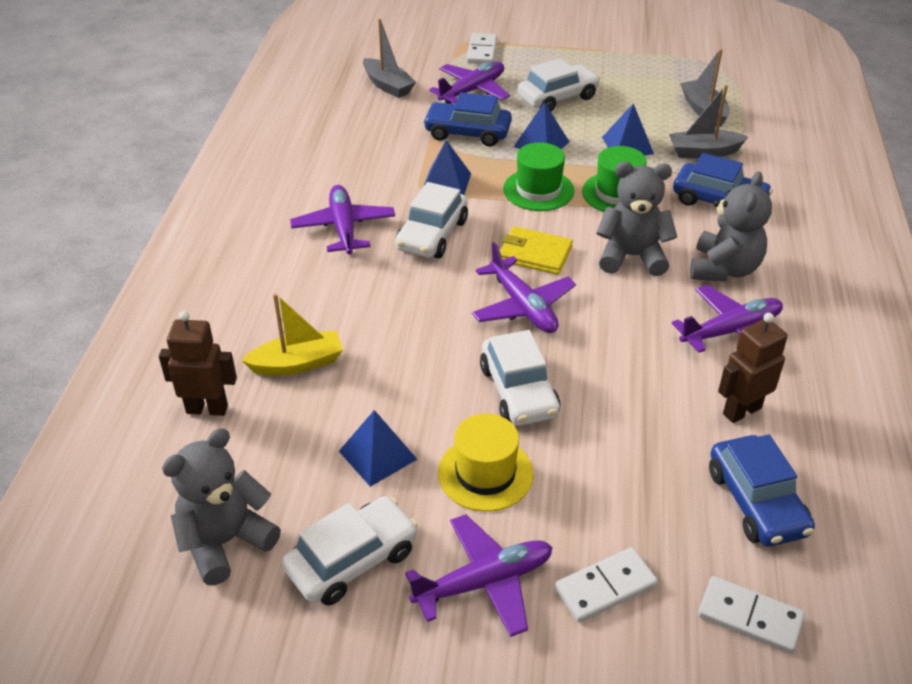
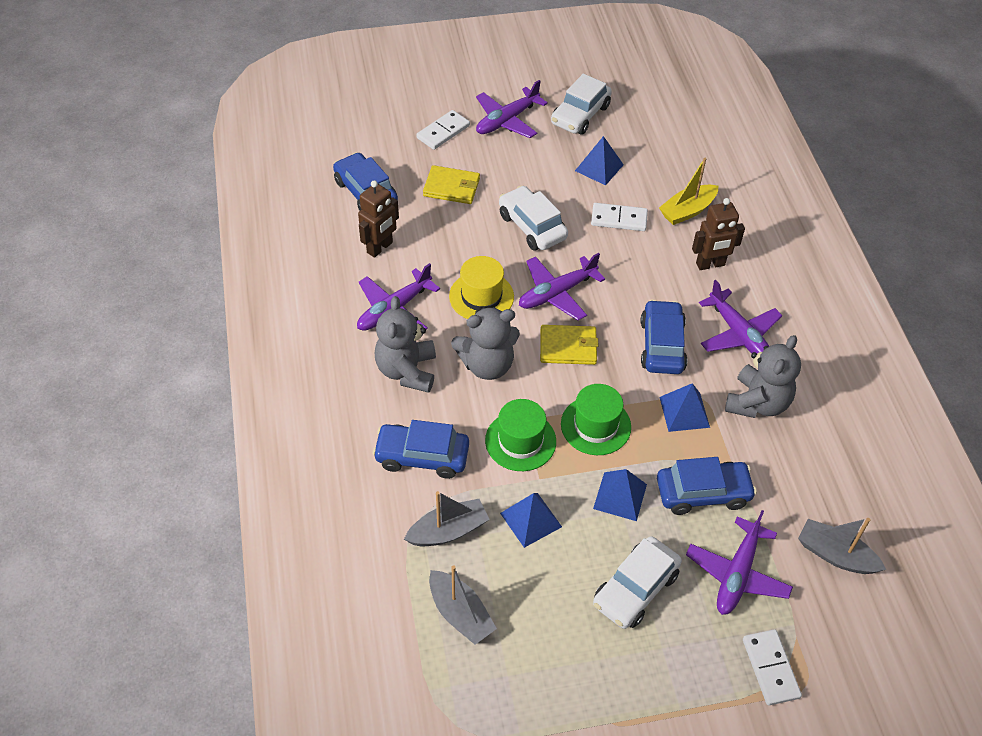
camera: 160 degrees right, 10 degrees up
brown robot [159,311,237,416] -> brown robot moved to [692,198,745,270]
grey teddy bear [162,428,281,585] -> grey teddy bear moved to [725,335,801,418]
white car [395,182,468,259] -> blue car [641,300,687,374]
yellow hat [438,414,534,512] -> yellow hat moved to [449,256,514,319]
purple plane [472,242,576,333] -> purple plane turned 75 degrees counterclockwise [519,253,605,321]
white domino [698,576,805,654] -> white domino moved to [591,203,648,231]
none -> yellow wallet [423,165,480,204]

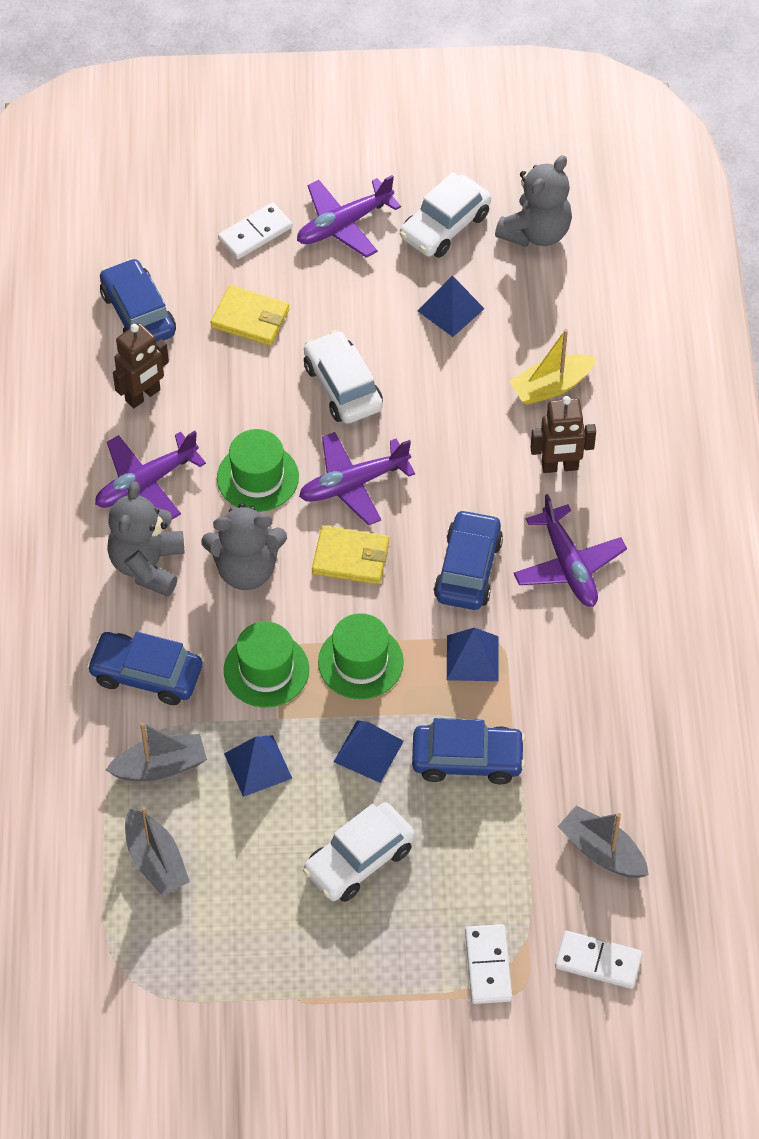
camera: 10 degrees right, 5 degrees up
yellow hat [449,256,514,319] -> green hat [217,429,299,512]
white domino [591,203,648,231] -> white domino moved to [555,931,643,989]
purple plane [686,510,793,615] -> none
grey teddy bear [725,335,801,418] -> grey teddy bear moved to [495,155,572,247]

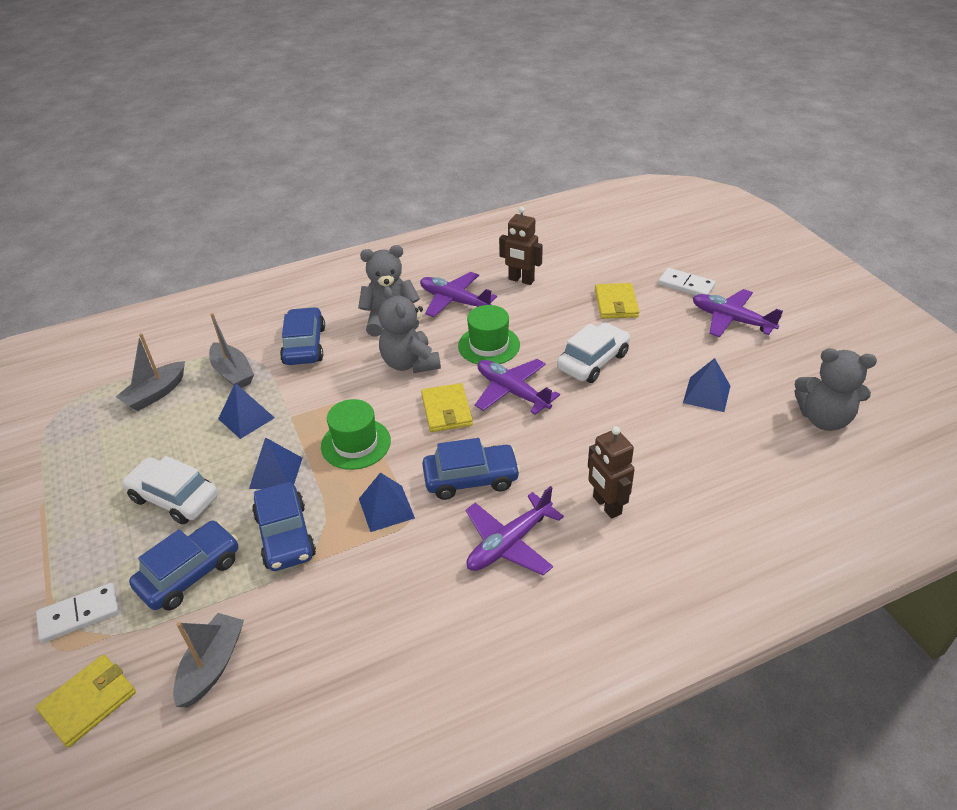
camera: 70 degrees right, 15 degrees down
blue car [100,258,176,342] -> blue car moved to [129,520,238,611]
green hat [224,621,309,707] -> none
white car [400,172,491,258] -> none
yellow boat [509,329,597,405] -> none
white domino [555,931,643,989] -> yellow wallet [36,654,136,747]

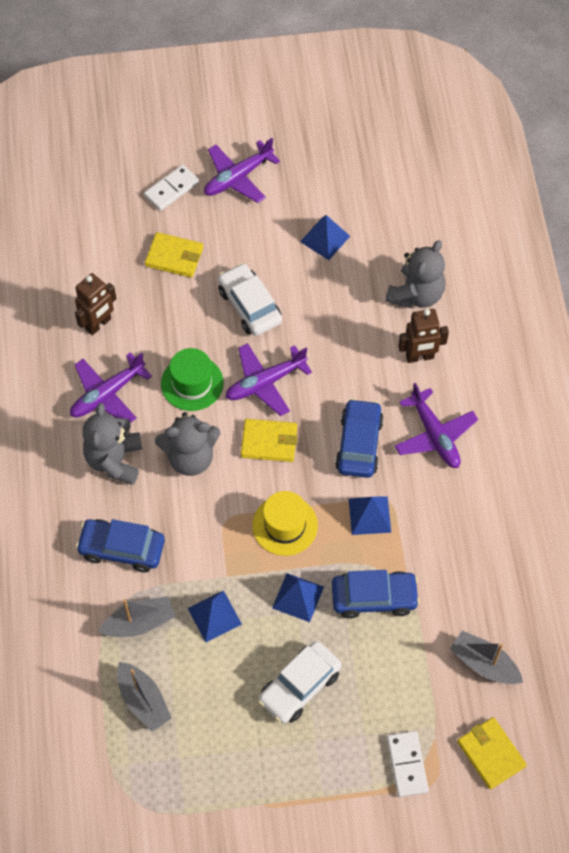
camera: 75 degrees left, 20 degrees up
blue car [129,520,238,611] -> none
green hat [321,399,391,470] -> yellow hat [252,491,318,556]
grey teddy bear [795,348,877,431] -> grey teddy bear moved to [385,240,446,308]

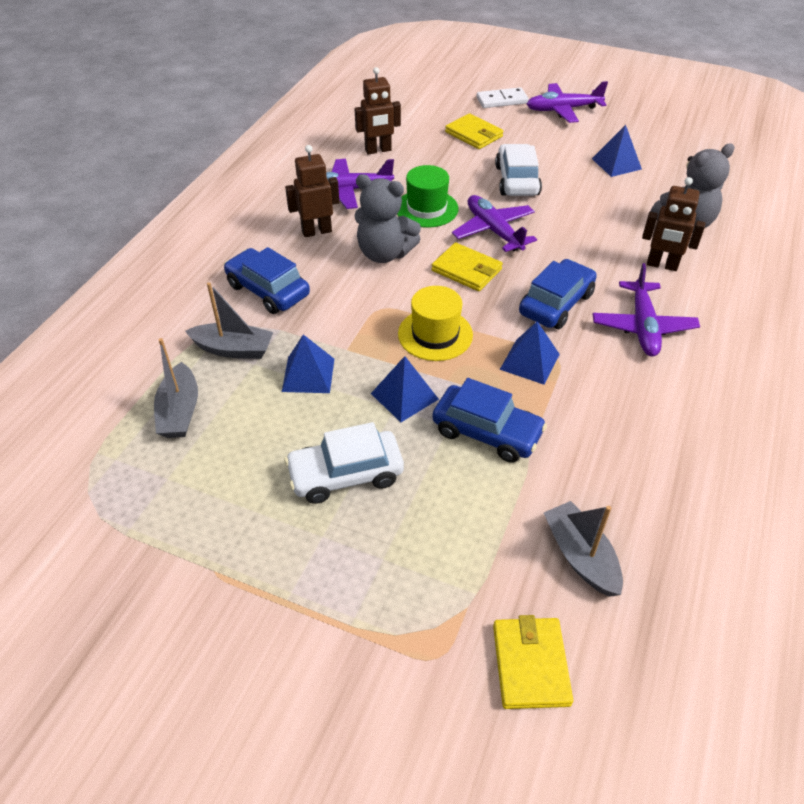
camera: 30 degrees right, 15 degrees down
grey teddy bear [83,403,142,485] -> brown robot [285,145,340,237]
purple plane [226,343,312,416] -> purple plane turned 60 degrees clockwise [452,195,537,252]
white domino [387,731,429,797] -> none

